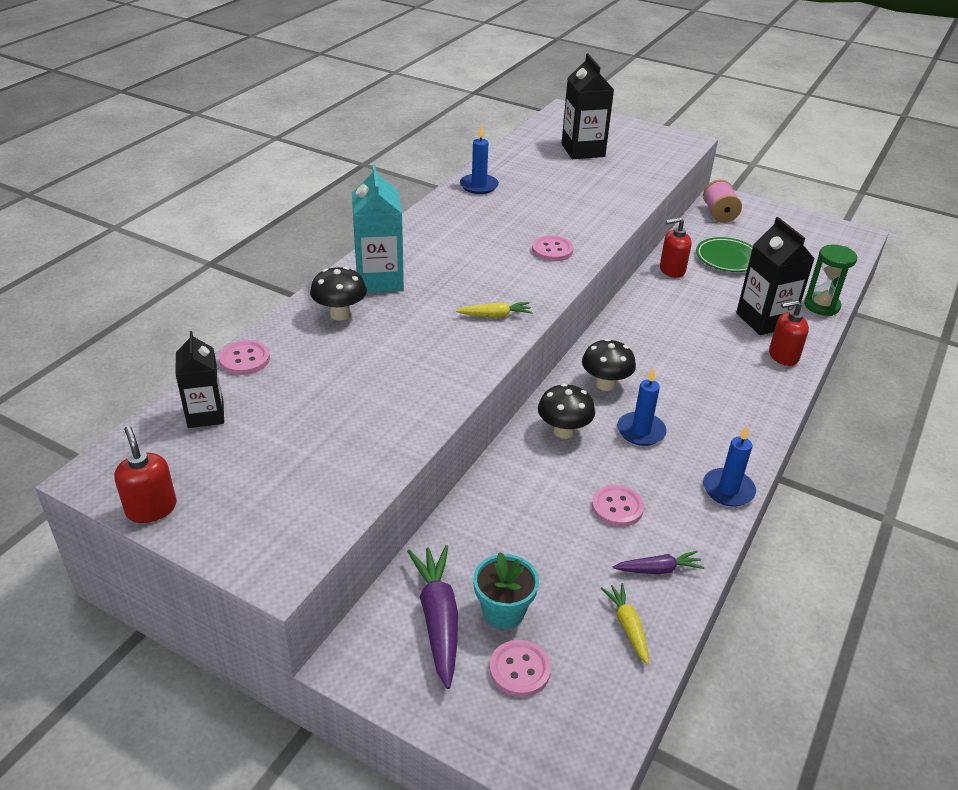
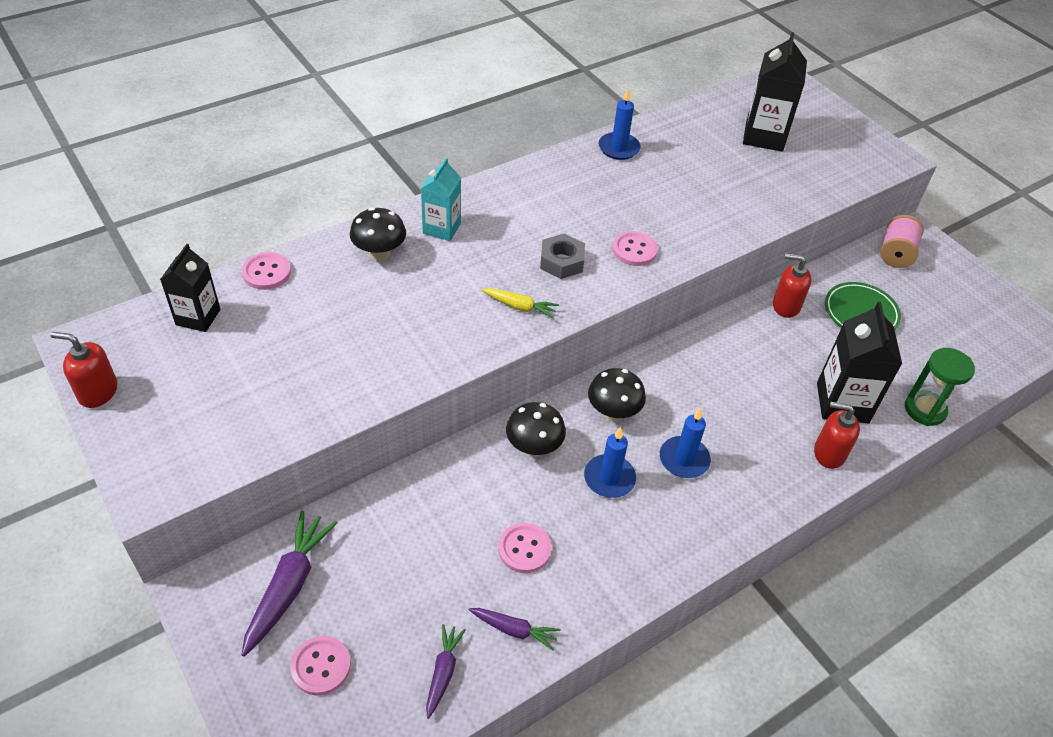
camera: 25 degrees right, 10 degrees up
red soap dispenser [114,426,177,523] -> red soap dispenser turned 75 degrees counterclockwise [50,332,117,408]
turquoise carton [352,164,404,293] -> turquoise carton [421,158,461,241], size x0.65
turquoise flower pot [473,552,539,629] -> none
yellow carrot [601,583,649,665] -> purple carrot [426,624,466,719]
blue candle [703,426,756,507] -> blue candle moved to [660,408,711,478]
none -> grey nut [540,233,585,279]

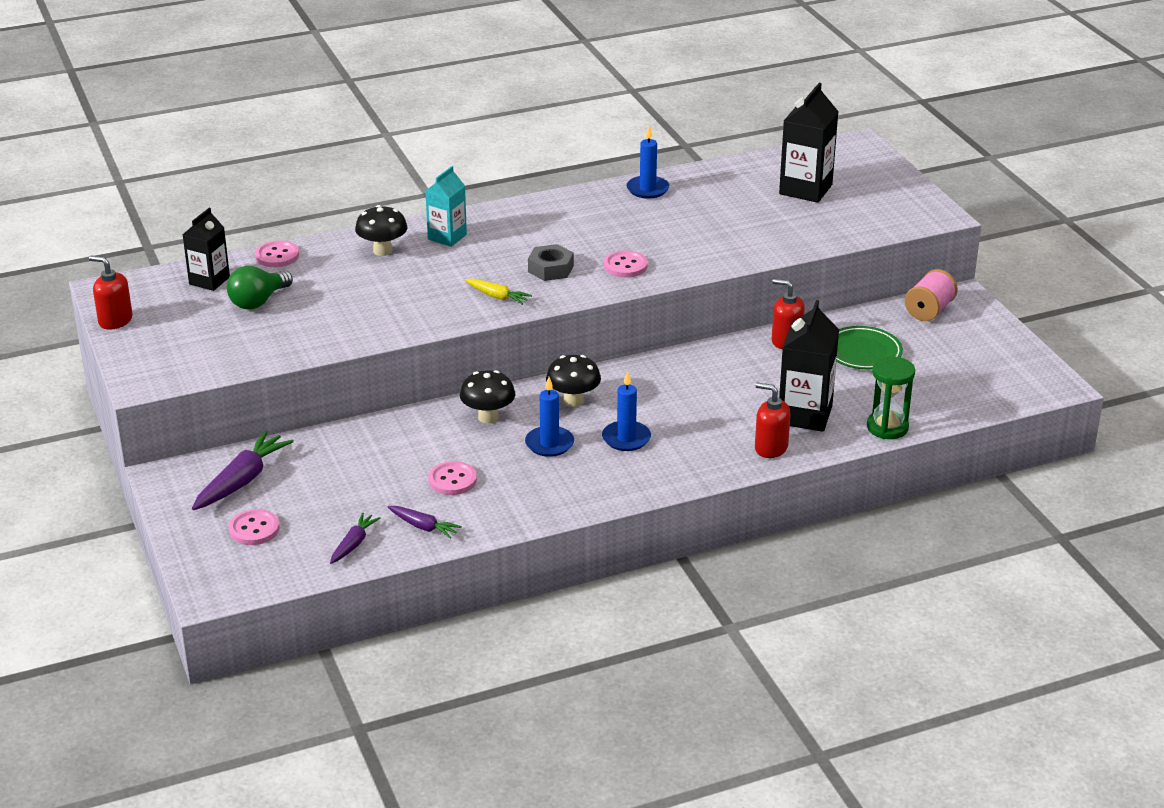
camera: 15 degrees right, 15 degrees down
none -> green light bulb [227,266,293,309]

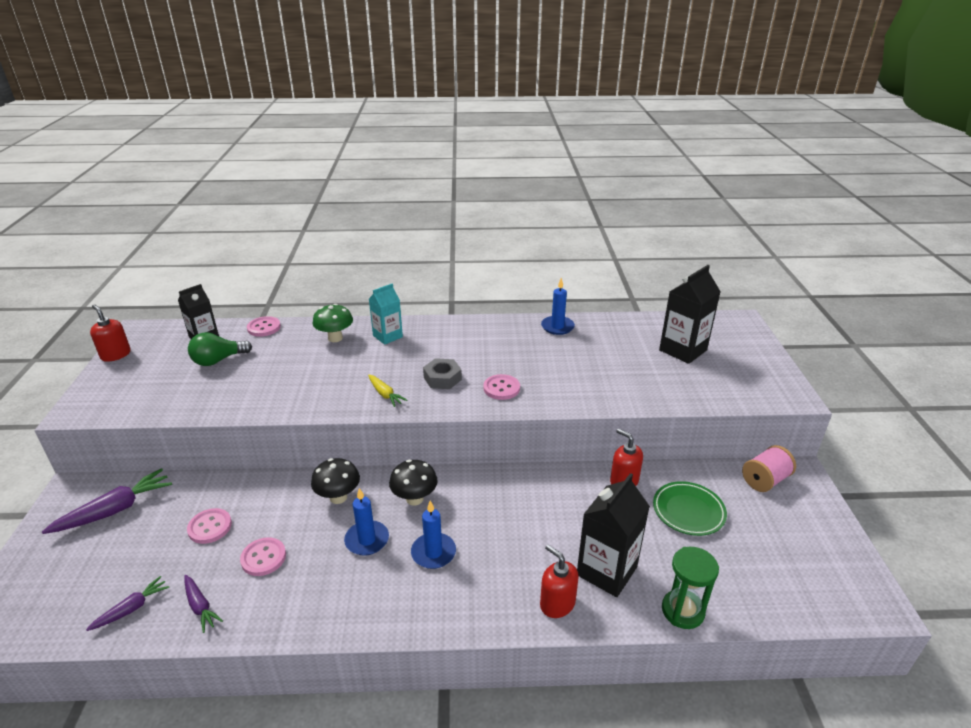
camera: 20 degrees right, 0 degrees up
pink button [229,509,280,545] -> pink button moved to [187,508,232,544]
black mushroom [355,205,407,256] -> green mushroom [313,304,353,342]

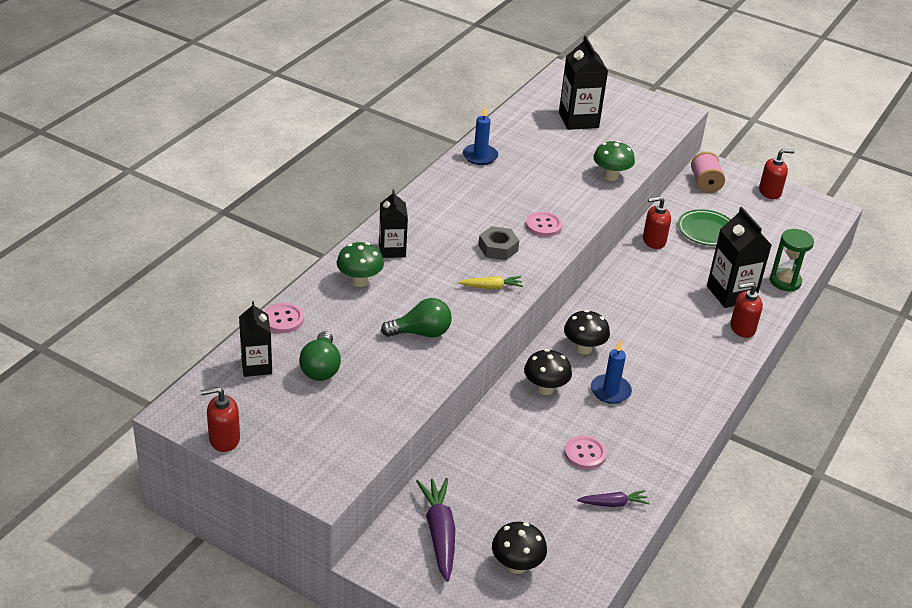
camera: 60 degrees left, 5 degrees up
purple carrot [86,576,169,631] -> none
pink button [187,508,232,544] -> none
turquoise carton [369,283,403,345] -> black carton [379,190,408,258]
blue candle [411,501,456,569] -> none
none -> green light bulb [381,298,452,337]
none -> black mushroom [492,522,547,574]
none -> green mushroom [593,141,635,181]
none -> red soap dispenser [759,149,794,199]

